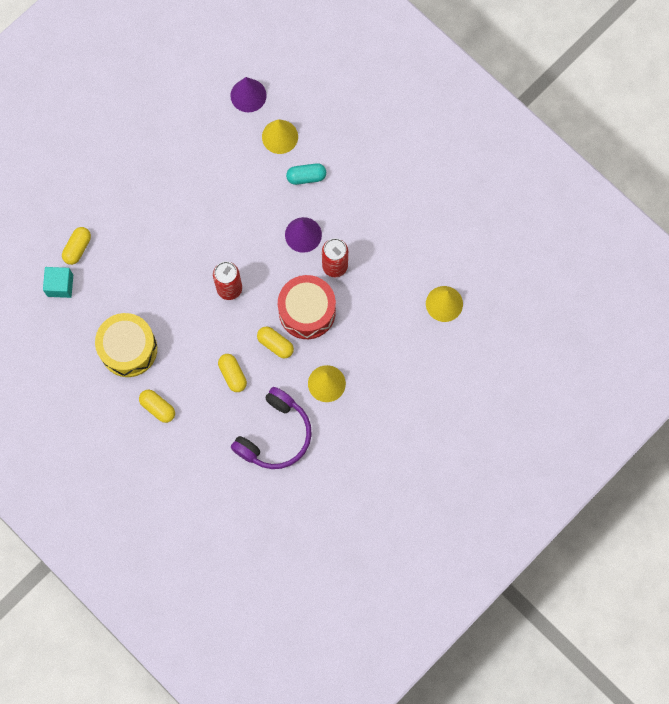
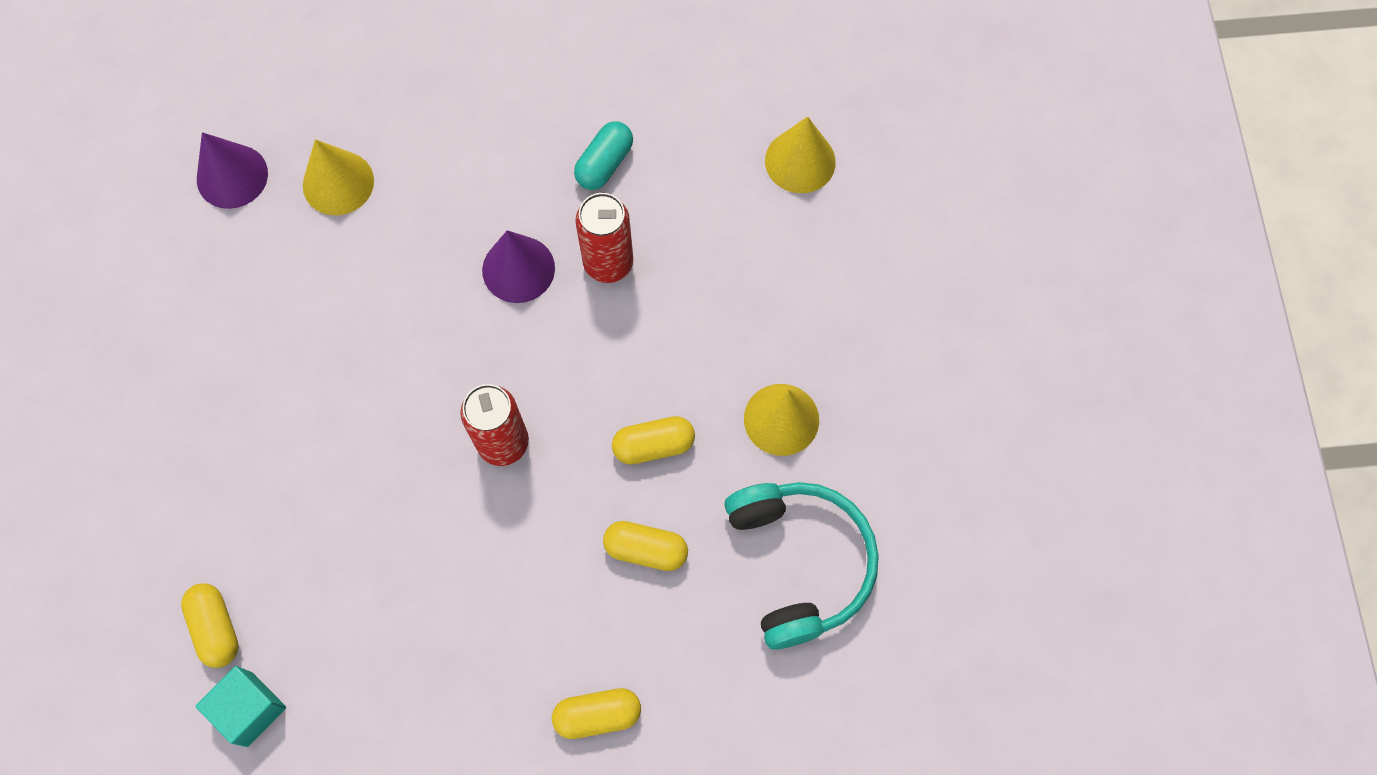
camera: 50 degrees left, 5 degrees down
yellow drum [95,313,157,377] -> none
purple headphones [231,387,312,469] -> turquoise headphones [724,482,879,650]
red drum [278,275,336,339] -> none
turquoise capsule [286,163,326,185] -> turquoise capsule moved to [574,121,633,190]

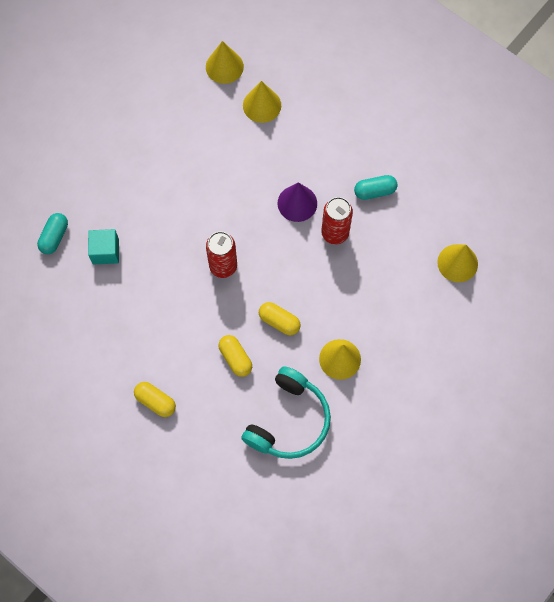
camera: 45 degrees right, 0 degrees up
yellow capsule [181,583,239,668] -> turquoise capsule [37,213,68,254]
turquoise cube [195,666,286,747] -> turquoise cube moved to [88,229,119,264]
purple cone [197,132,268,209] -> yellow cone [206,41,244,84]

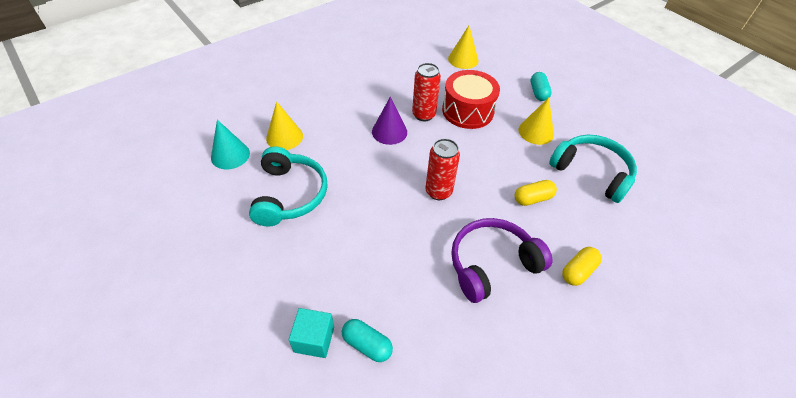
camera: 80 degrees left, 20 degrees down
turquoise cube [88,229,119,264] -> turquoise cube moved to [289,308,334,358]
yellow cone [206,41,244,84] -> turquoise cone [211,120,250,169]
yellow capsule [259,302,301,335] -> none
turquoise capsule [354,175,398,200] -> turquoise capsule moved to [530,72,552,101]
none -> turquoise headphones [249,146,328,227]
none -> red drum [442,70,500,129]
none -> purple headphones [451,218,553,303]

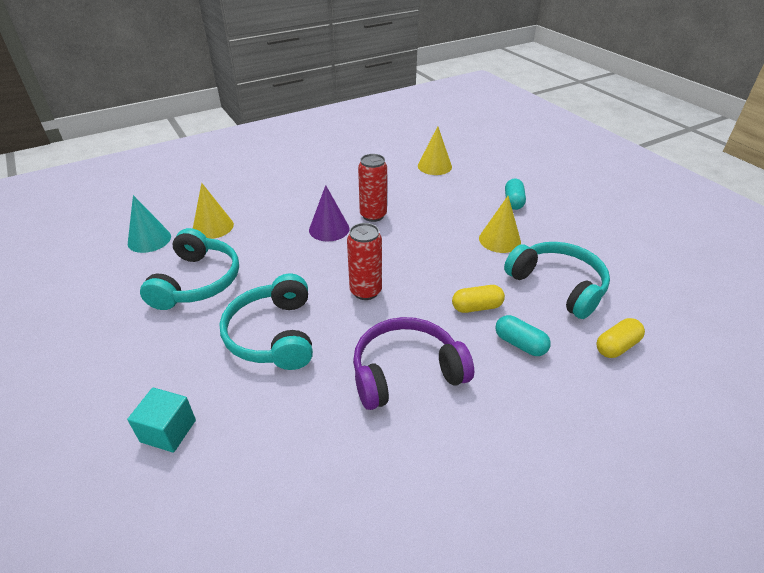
camera: 10 degrees right, 10 degrees down
turquoise capsule [342,319,393,362] -> turquoise capsule moved to [495,315,551,356]
red drum [442,70,500,129] -> none
yellow capsule [562,247,602,286] -> yellow capsule moved to [596,318,645,358]
none -> turquoise headphones [219,274,313,370]

